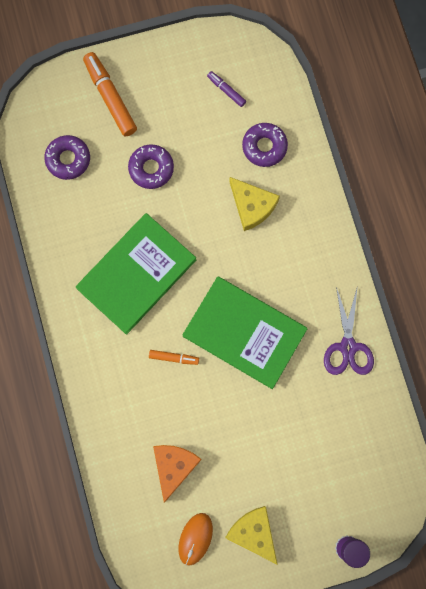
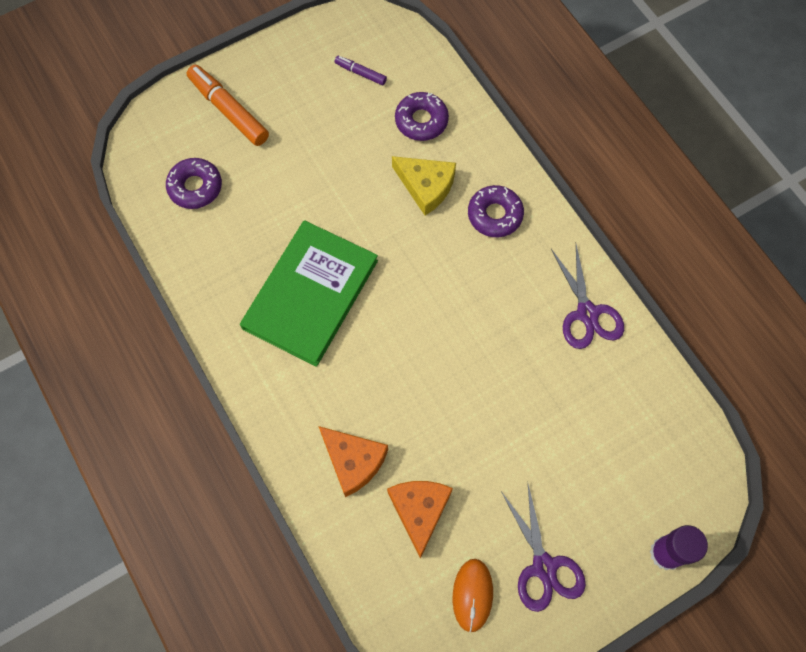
camera: 15 degrees left, 10 degrees down
purple donut [128,144,174,189] -> purple donut moved to [468,185,524,237]
orange marker [149,350,199,365] -> none
green book [182,276,308,389] -> none
yellow cheese [226,506,278,565] -> purple scissors [501,484,586,612]
none -> orange cheese [319,426,388,497]

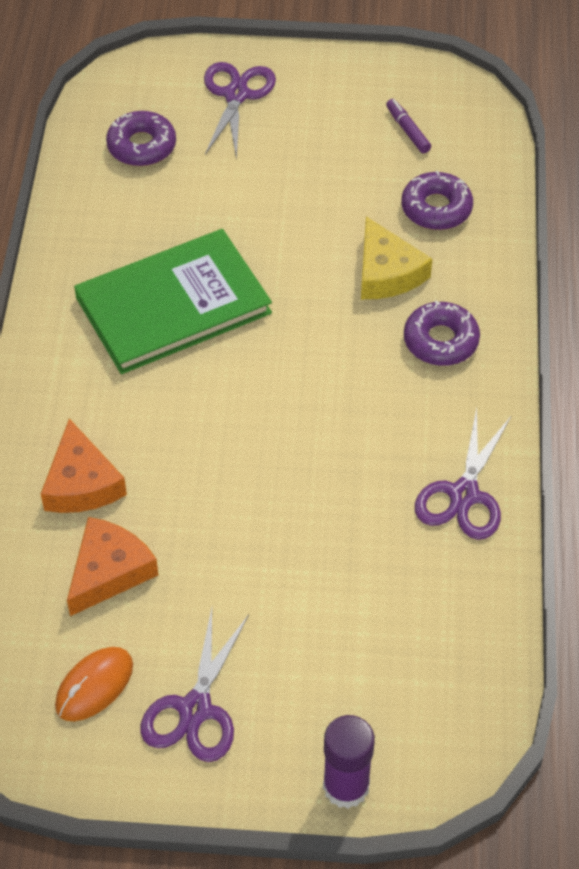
camera: 35 degrees right, 15 degrees down
orange marker [187,64,269,146] -> purple scissors [204,62,276,160]

